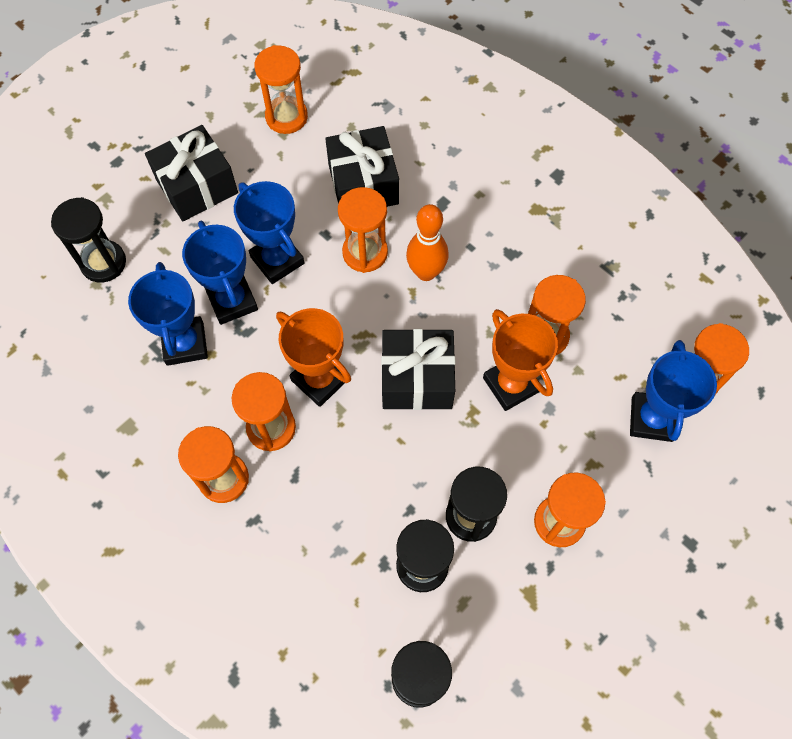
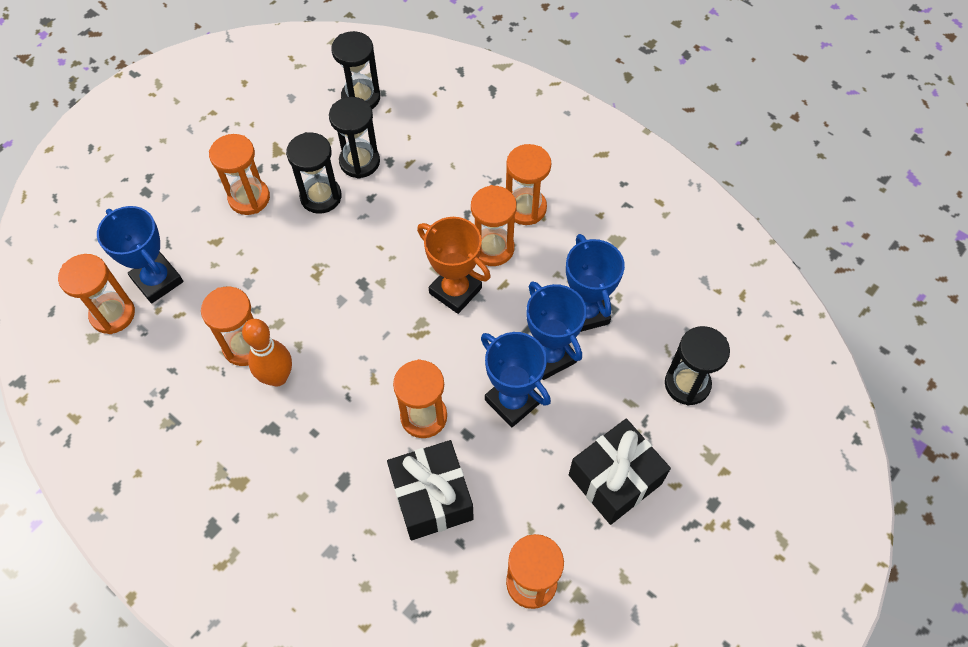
camera: 175 degrees right, 5 degrees down
black gift [381,329,456,410] -> none
orange bowling pin [406,204,449,281] -> orange bowling pin moved to [242,319,292,387]
orange trophy [483,309,558,411] -> none
blue trophy [630,340,717,442] -> blue trophy turned 45 degrees counterclockwise [97,206,183,303]

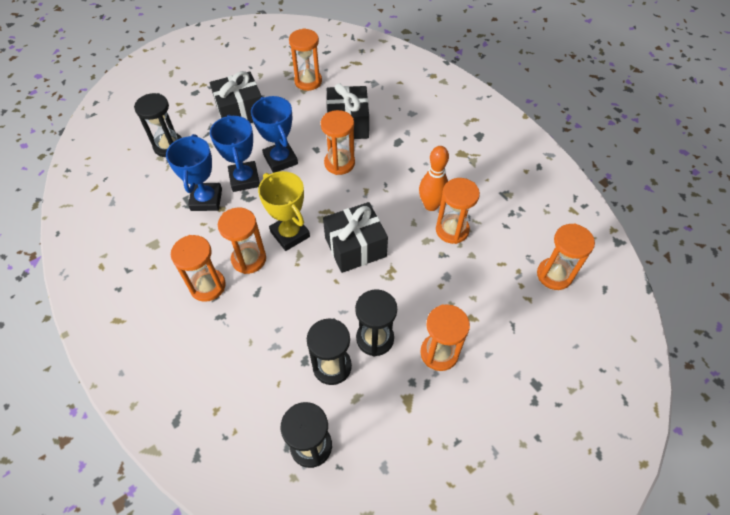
camera: 165 degrees left, 5 degrees down
blue trophy [97,206,183,303] -> none
orange trophy [417,217,491,314] -> yellow trophy [258,171,310,251]
none -> black gift [323,202,388,273]

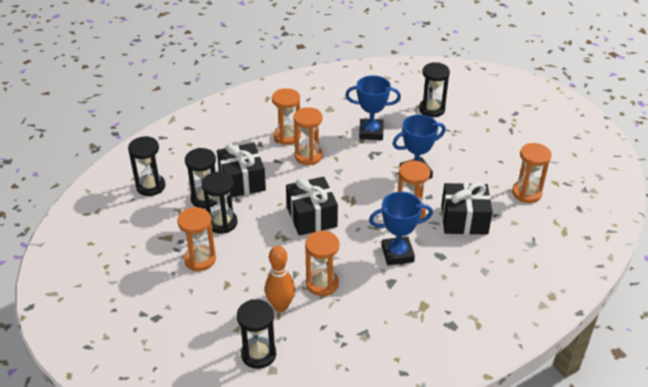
camera: 95 degrees right, 15 degrees down
black gift [210,71,262,123] -> black gift moved to [217,143,266,197]
blue trophy [210,115,260,192] -> blue trophy moved to [369,192,433,265]
yellow trophy [258,171,310,251] -> none
orange bowling pin [419,146,449,211] -> orange bowling pin moved to [265,246,295,312]
orange hourglass [537,223,595,290] -> black hourglass [237,299,276,369]

